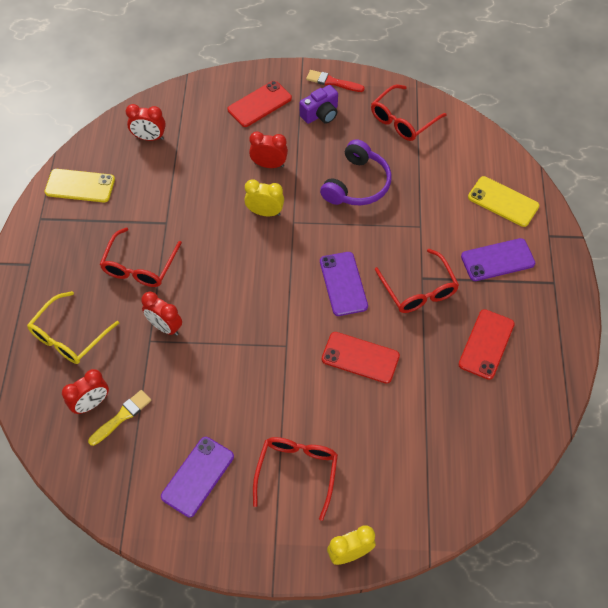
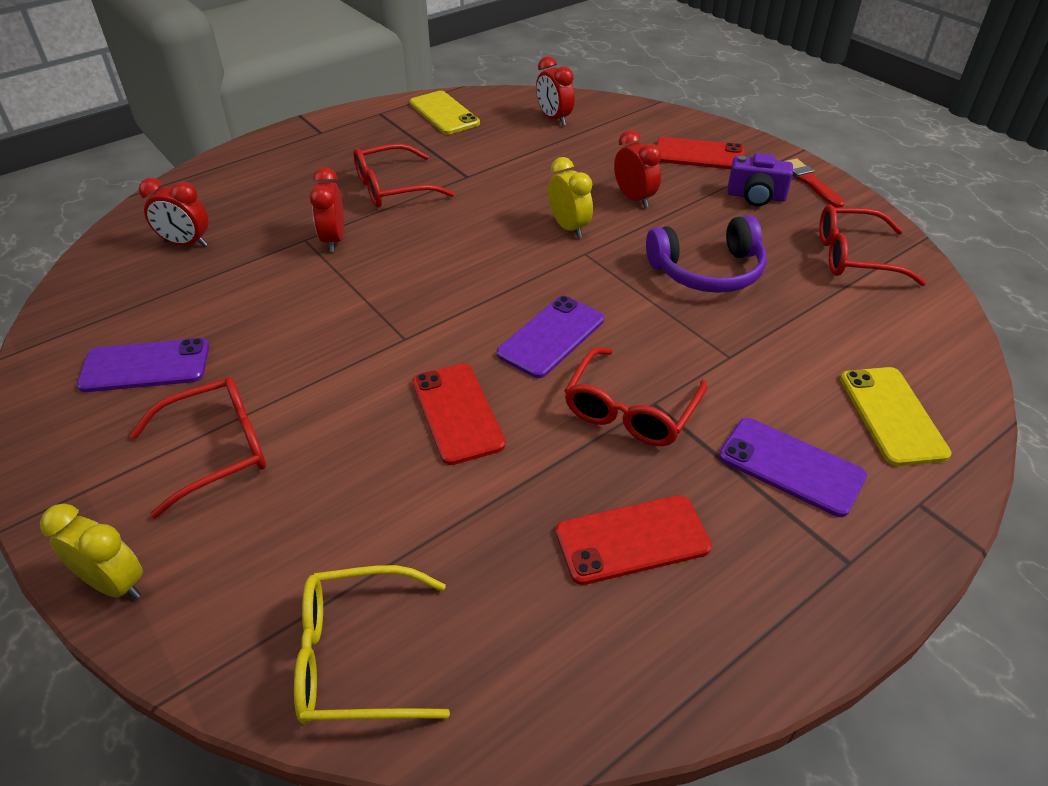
camera: 50 degrees right, 15 degrees down
yellow glasses [27,291,119,364] -> yellow glasses moved to [294,565,450,724]
yellow brush [88,390,151,446] -> none

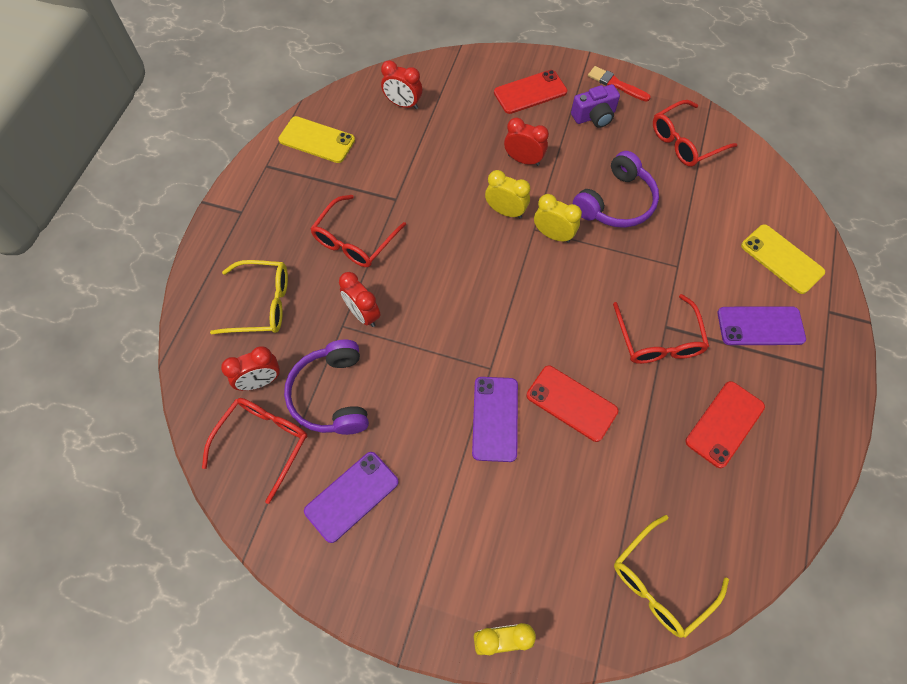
camera: 35 degrees left, 20 degrees up
red glasses [130,377,266,519] -> red glasses moved to [202,398,307,504]
purple phone [497,296,604,378] -> purple phone moved to [472,377,518,462]
none -> yellow glasses [210,260,288,335]
none -> purple headphones [284,340,369,435]
none -> yellow clock [534,194,582,243]

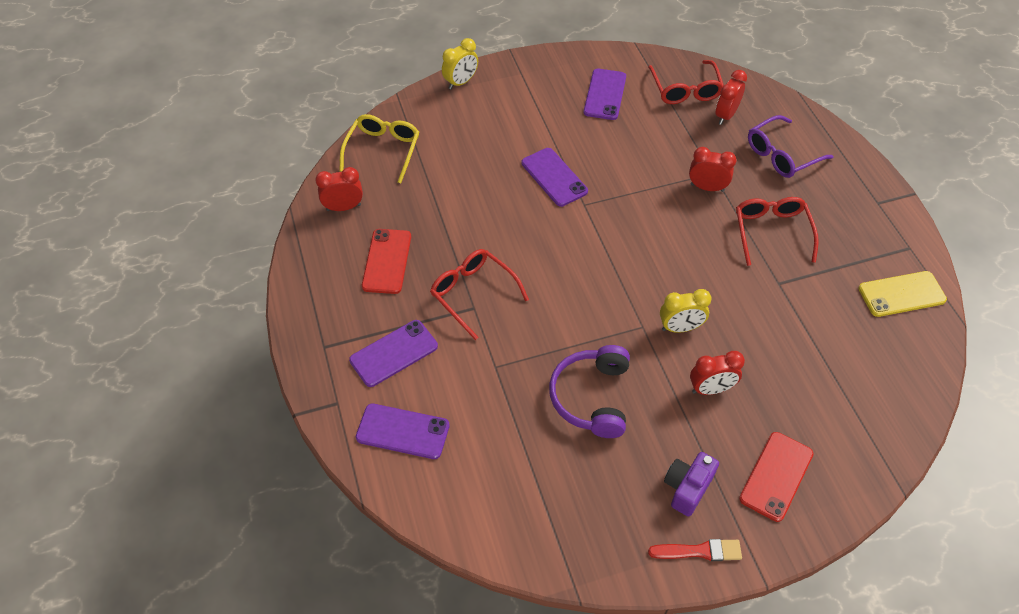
camera: 145 degrees right, 10 degrees down
yellow glasses [210,260,288,335] -> purple glasses [748,115,834,178]
purple headphones [284,340,369,435] -> none
red clock [381,60,422,109] -> red clock moved to [315,167,363,211]
red phone [526,366,619,442] -> none
yellow clock [534,194,582,243] -> none
red glasses [653,100,738,167] -> none
yellow phone [741,224,825,294] -> purple phone [356,403,450,459]

